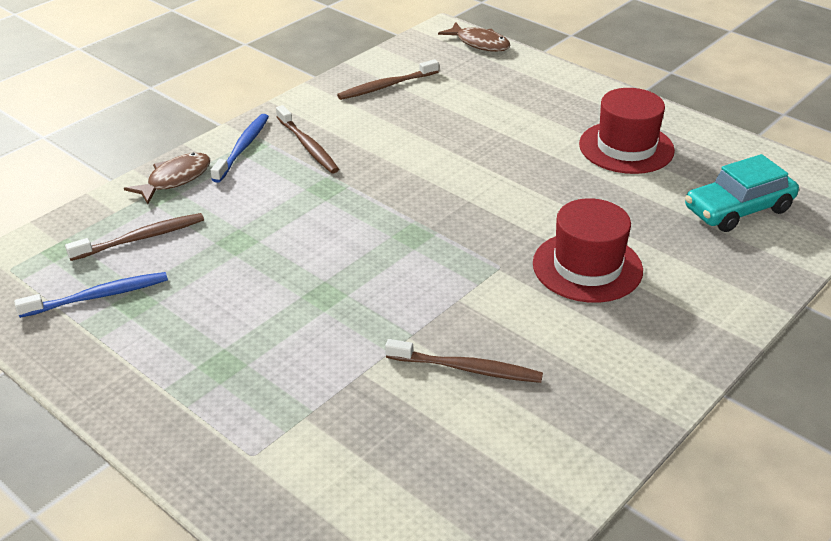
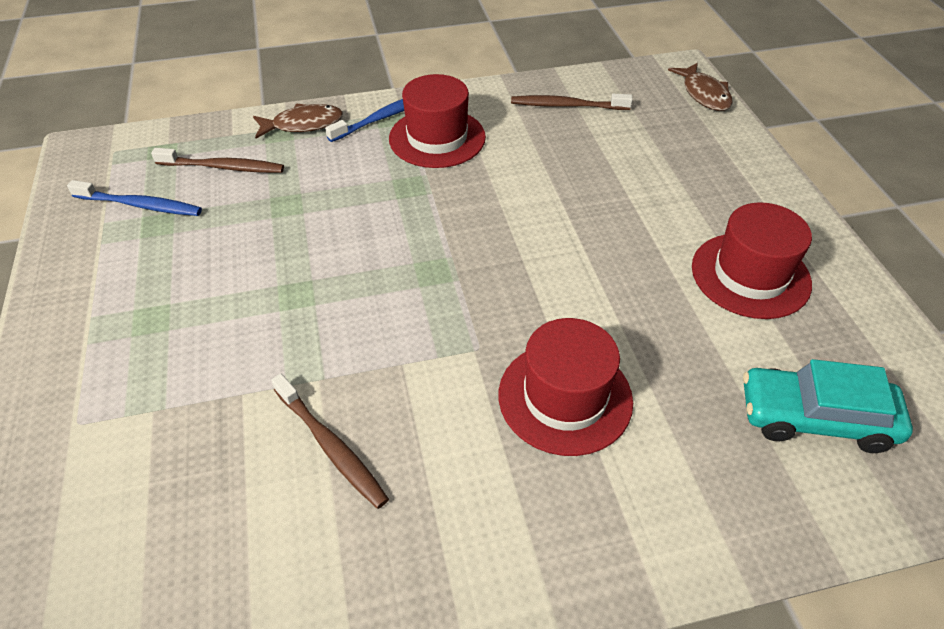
camera: 35 degrees right, 10 degrees up
brown toothbrush [276,105,339,173] -> red hat [389,74,486,168]

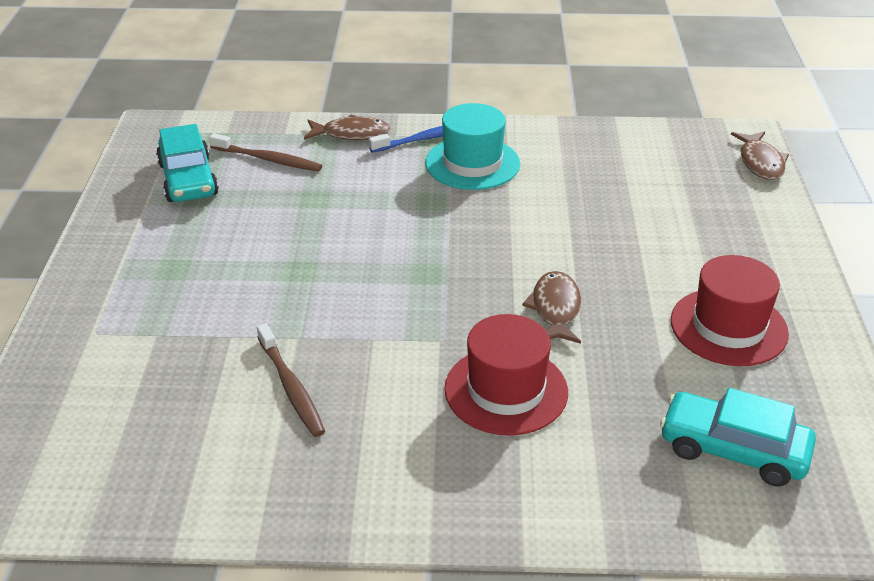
camera: 15 degrees right, 10 degrees down
blue toothbrush [67,180,202,216] -> turquoise car [156,124,219,202]
red hat [389,74,486,168] -> turquoise hat [425,103,520,190]
brown toothbrush [511,94,633,110] -> none
none -> brown fish [522,271,581,344]

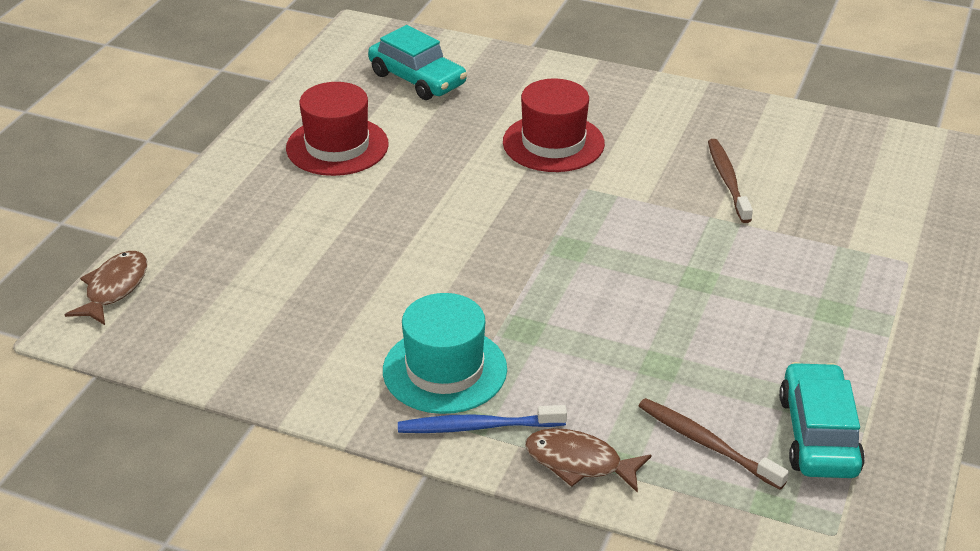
camera: 160 degrees left, 0 degrees up
brown fish [522,271,581,344] -> none

